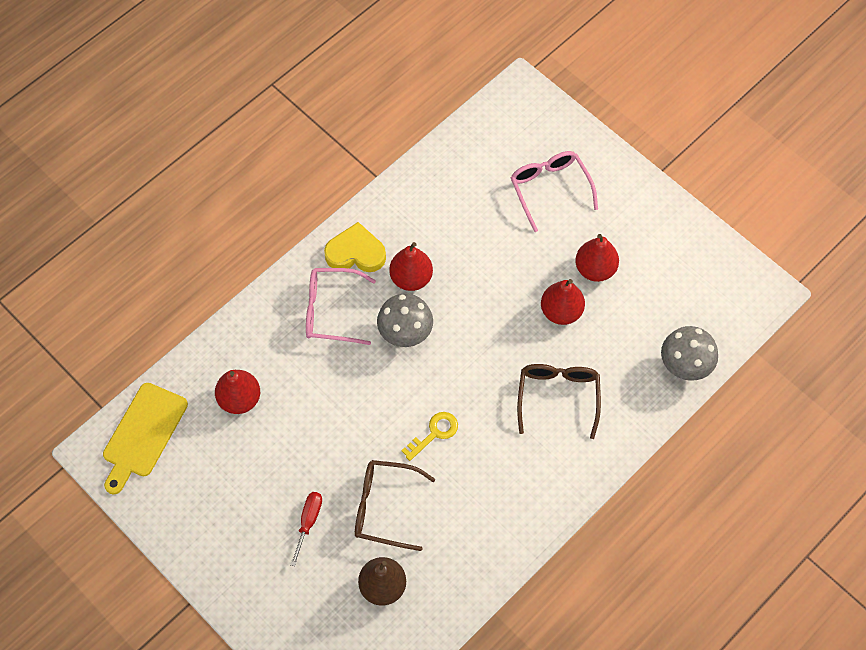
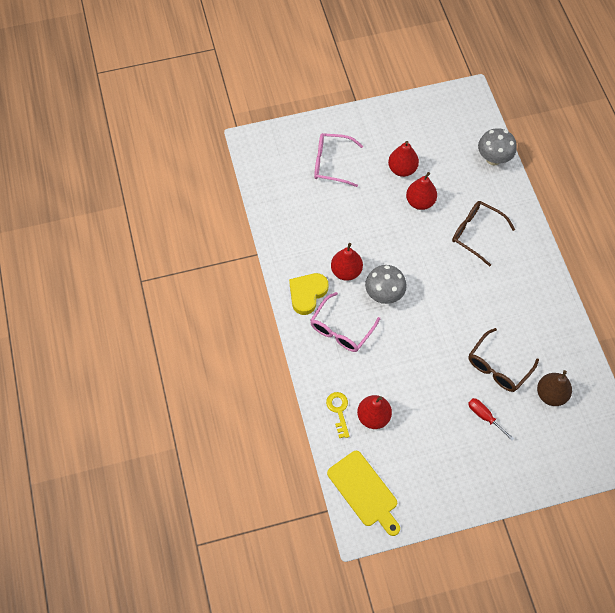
camera: 60 degrees left, 0 degrees up
yellow key [401,412,458,461] -> yellow key moved to [326,392,350,438]

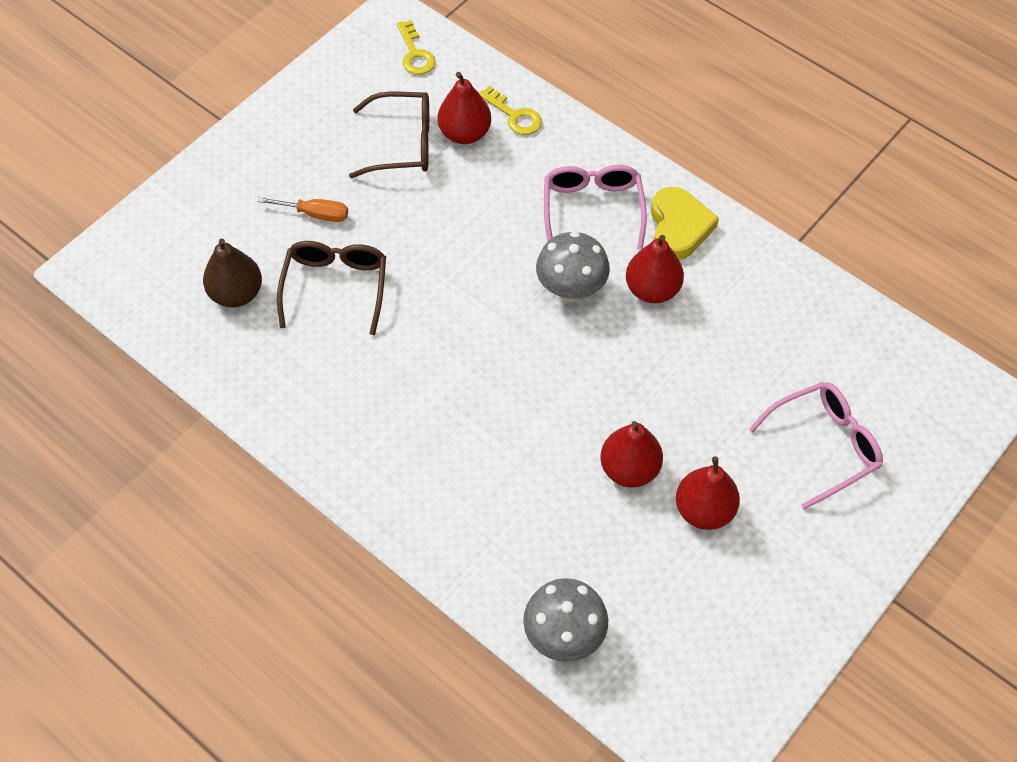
camera: 145 degrees right, 5 degrees down
yellow cutting board [327,451,400,536] -> yellow key [397,20,436,75]
brown glasses [452,201,515,267] -> brown glasses moved to [349,92,429,178]
red screwdriver [468,398,515,441] -> orange screwdriver [257,197,348,222]

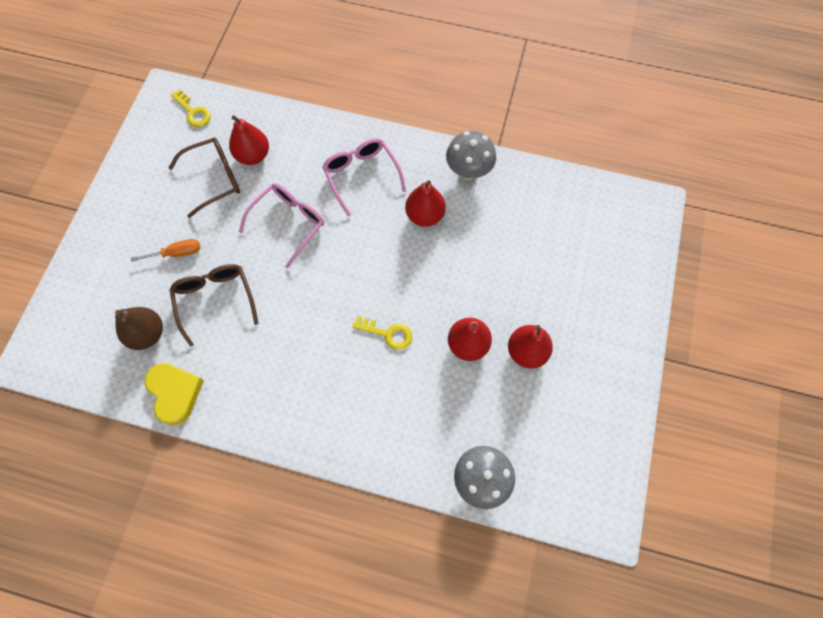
camera: 25 degrees left, 10 degrees up
yellow key [479,86,542,135] -> yellow key moved to [353,316,412,350]
grey mushroom [536,231,610,302] -> grey mushroom moved to [446,131,496,180]
yellow heart [651,187,719,260] -> yellow heart moved to [145,363,204,425]
pink glasses [749,382,883,510] -> pink glasses moved to [239,183,324,268]

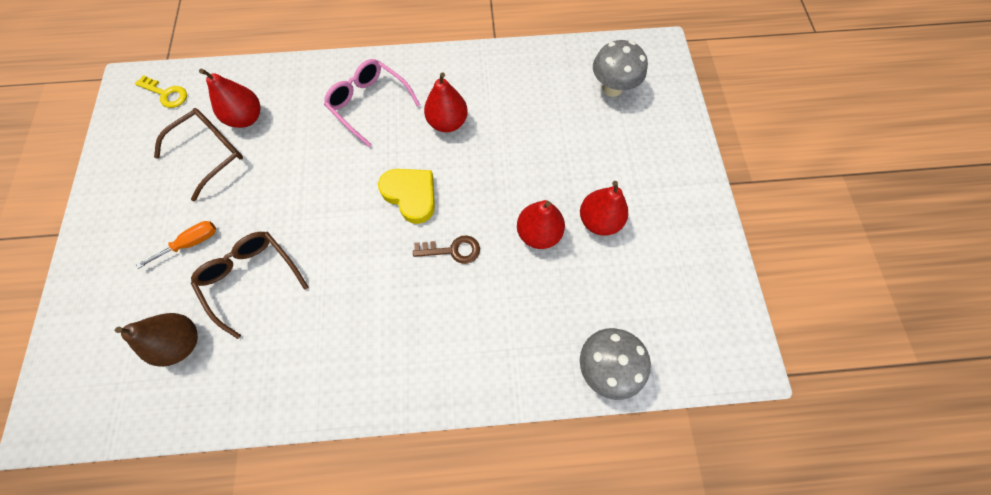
camera: 20 degrees left, 0 degrees up
yellow heart [145,363,204,425] -> yellow heart moved to [378,169,435,224]
pink glasses [239,183,324,268] -> none
yellow key [353,316,412,350] -> brown key [413,235,480,264]
grey mushroom [446,131,496,180] -> grey mushroom moved to [593,40,648,97]

